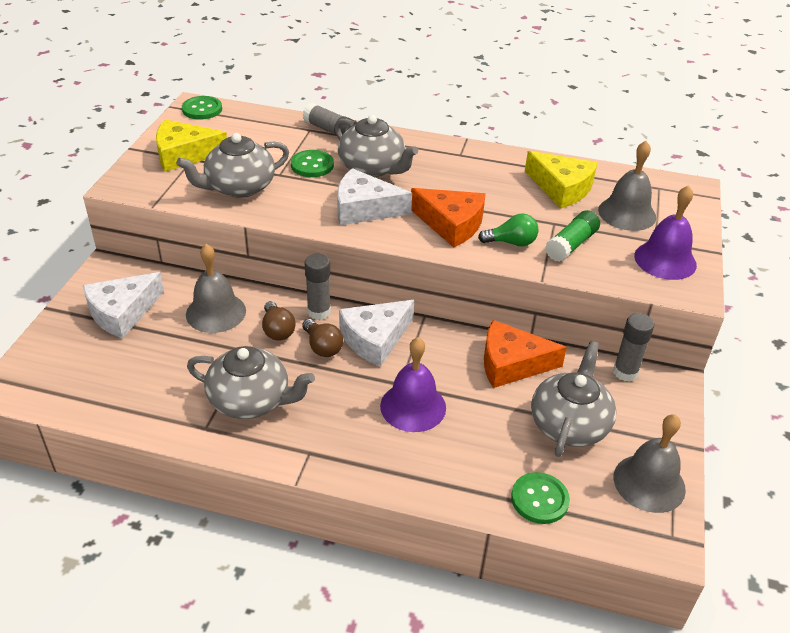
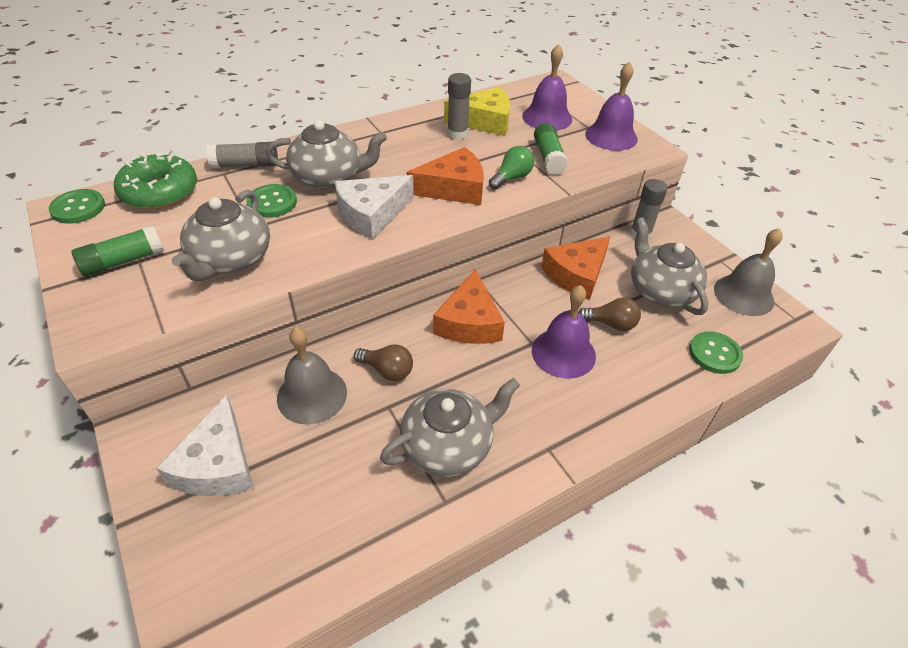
camera: 45 degrees left, 5 degrees up
yellow cheese [156,119,227,172] -> green glue stick [72,225,164,277]
brown light bulb [302,319,343,357] -> brown light bulb moved to [578,298,641,331]
grey glue stick [305,254,331,320] -> grey glue stick moved to [447,73,471,140]
white cheese [339,300,414,367] -> orange cheese [433,269,505,344]
grey bell [598,141,656,231] -> purple bell [522,44,572,131]
none -> green donut [114,151,197,210]

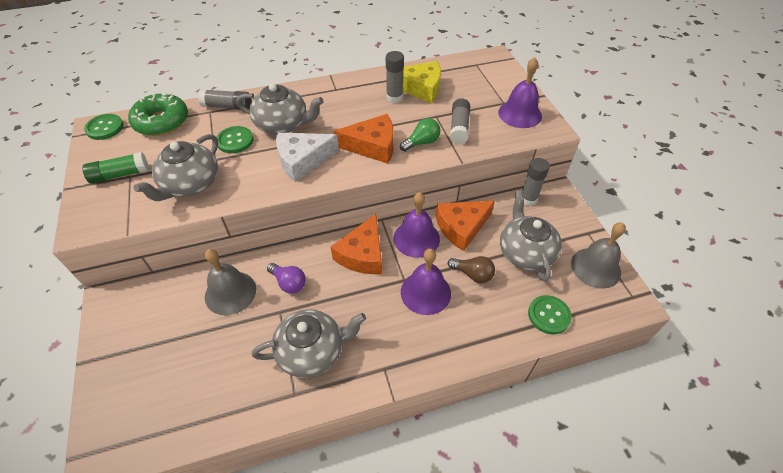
camera: 15 degrees right, 5 degrees up
white cheese [156,395,253,496] -> none
brown light bulb [354,344,413,381] -> purple light bulb [267,263,306,294]
purple bell [522,44,572,131] -> purple bell moved to [393,192,440,258]
green glue stick [534,123,568,175] -> grey glue stick [450,98,470,144]

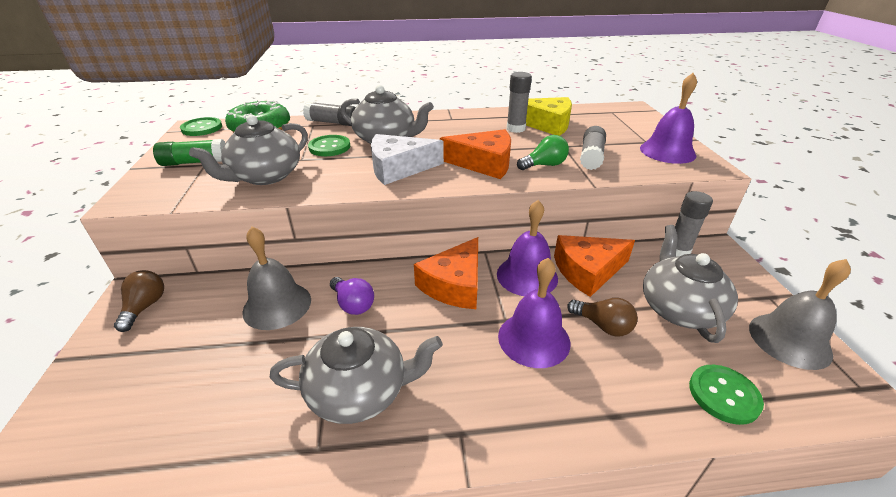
camera: 10 degrees right, 15 degrees down
none -> brown light bulb [114,270,164,332]

